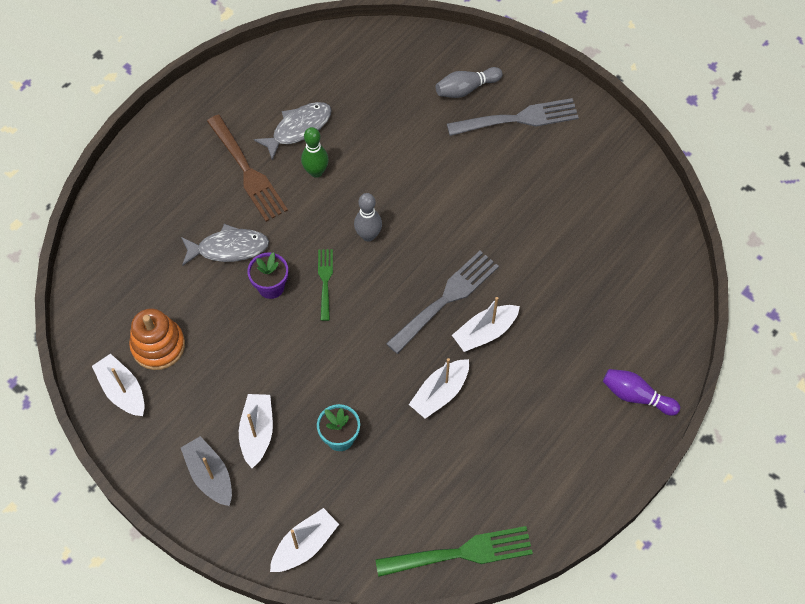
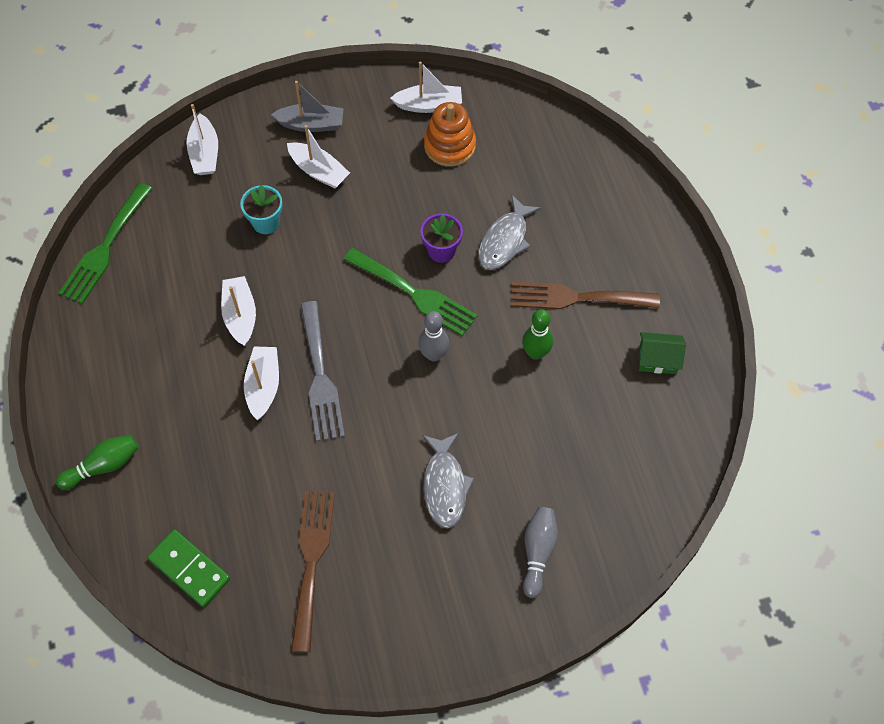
camera: 125 degrees right, 0 degrees up
grey fish [254,102,332,160] -> grey fish moved to [422,433,474,528]
green fork [318,249,333,321] -> green fork [344,248,478,336], size x1.76
grey fork [447,98,579,136] -> none
purple bowling pin [603,369,680,416] -> green bowling pin [56,435,139,490]
none -> green domino [148,529,230,607]
none -> brown fork [291,491,335,652]
none -> green house [639,332,686,374]

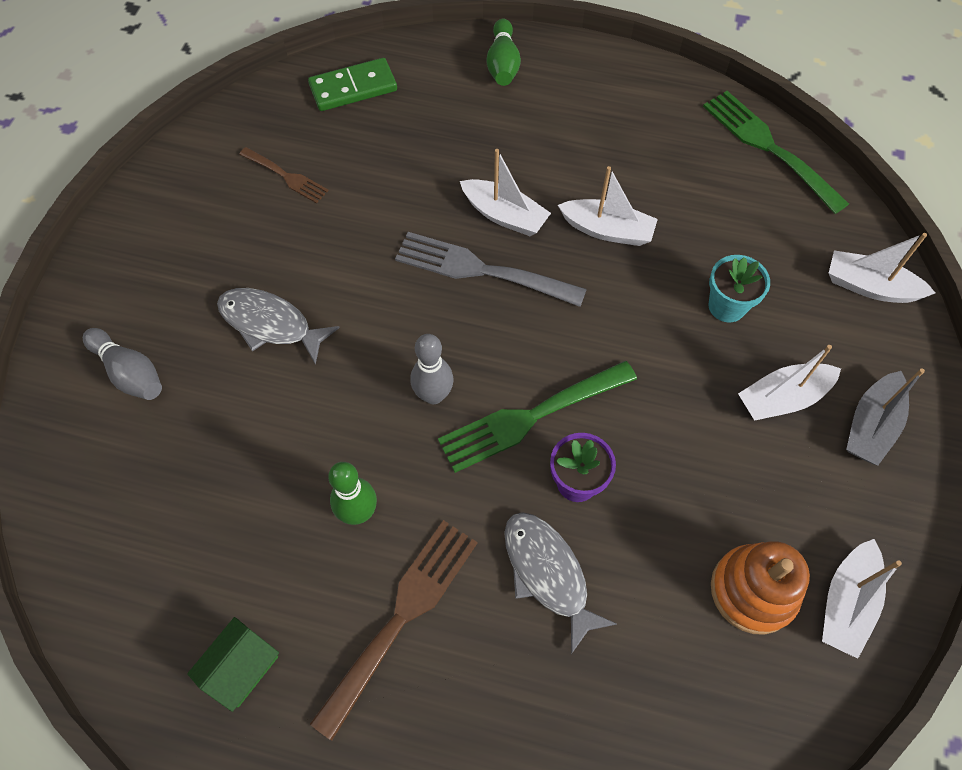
camera: 120 degrees right, 0 degrees up
brown fork [291,491,335,652] -> brown fork [239,147,329,203], size x0.57

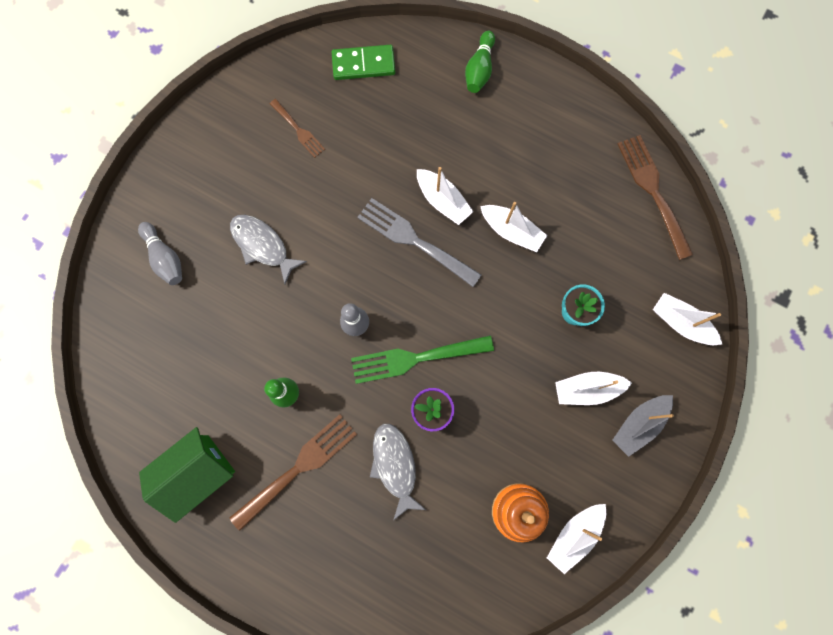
camera: 15 degrees right, 15 degrees up
green house [187,617,279,712] -> green house [139,427,235,523], size x1.66
green fork [703,91,849,214] -> brown fork [618,135,693,260]

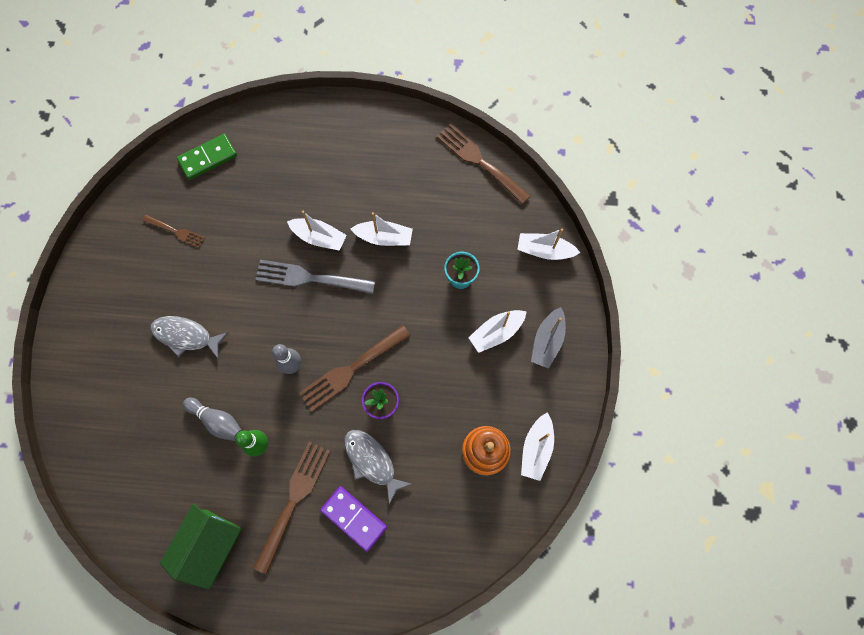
camera: 25 degrees left, 5 degrees down
grey bowling pin [138,222,182,285] -> grey bowling pin moved to [183,398,242,441]
green fork [351,335,494,384] -> brown fork [299,325,411,411]
green bowling pin [465,31,495,93] -> none
none -> purple domino [320,486,387,552]

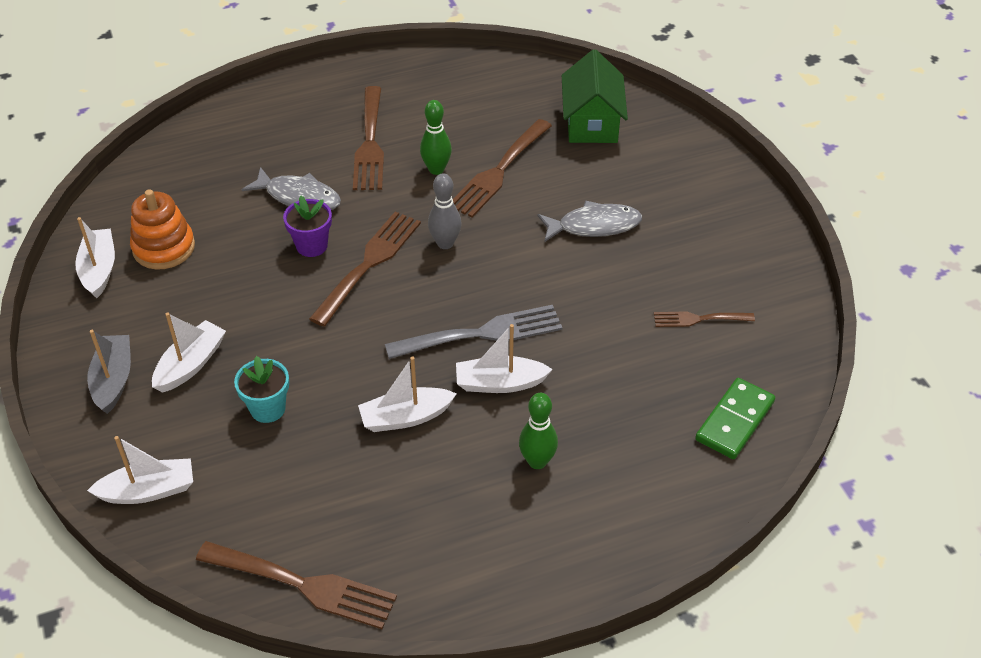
camera: 155 degrees right, 25 degrees down
green house [160,504,242,590] -> green house moved to [562,49,628,143]
grey bowling pin [183,398,242,441] -> brown fork [453,119,552,218]
purple domino [320,486,387,552] -> none
none -> green bowling pin [519,393,558,469]

